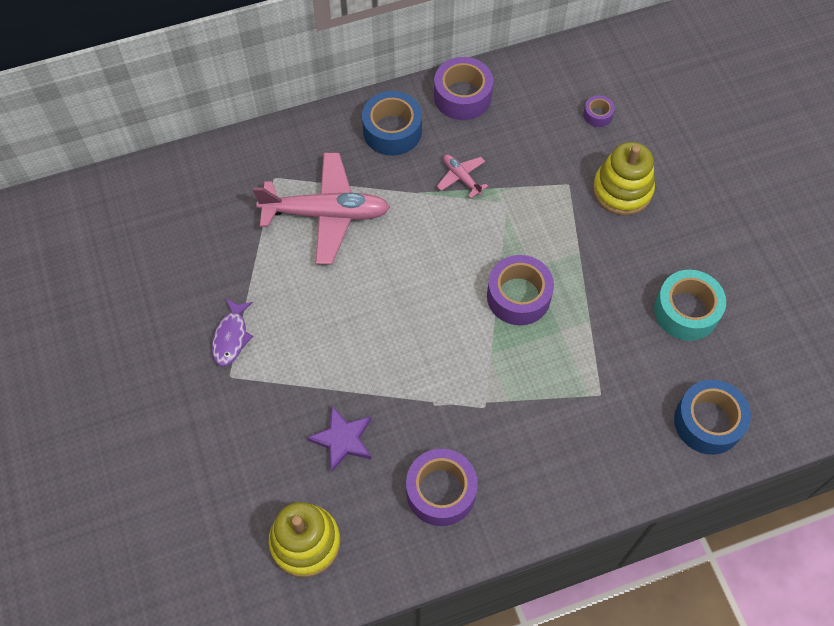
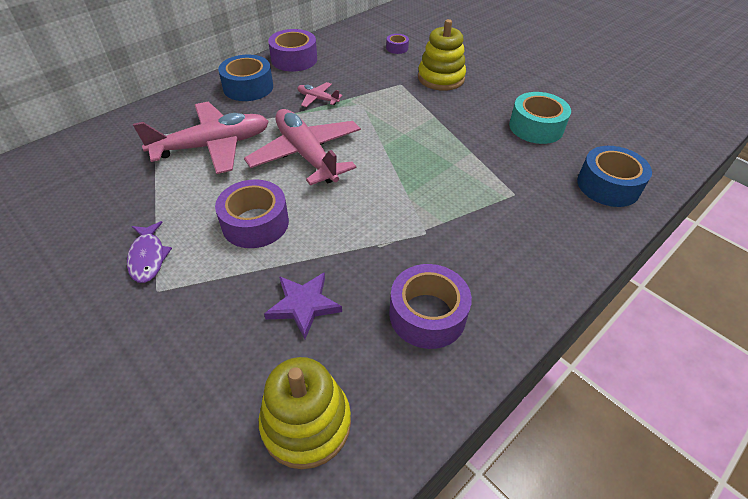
camera: 25 degrees left, 15 degrees down
purple tape [487,255,554,325] -> purple tape moved to [215,179,289,248]
none -> pink plane [244,109,361,185]

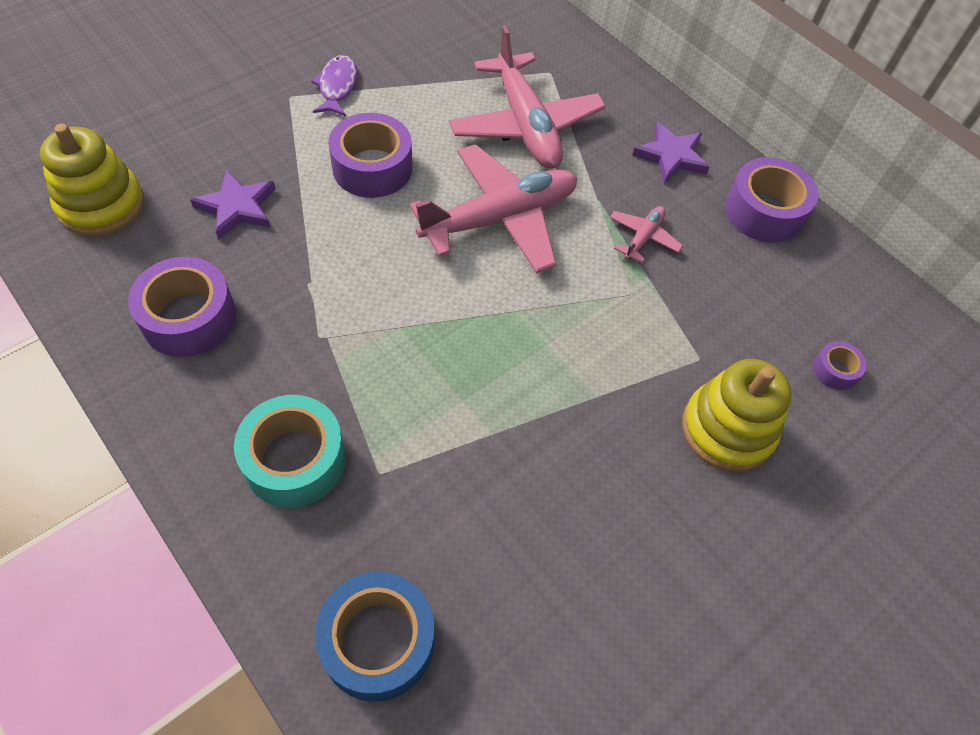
camera: 90 degrees right, 10 degrees up
purple fish [127,221,172,283] -> purple fish turned 105 degrees clockwise [311,55,358,116]
blue tape [218,54,273,101] -> purple star [632,122,710,184]
turquoise tape [509,92,571,144] -> turquoise tape moved to [234,395,346,507]

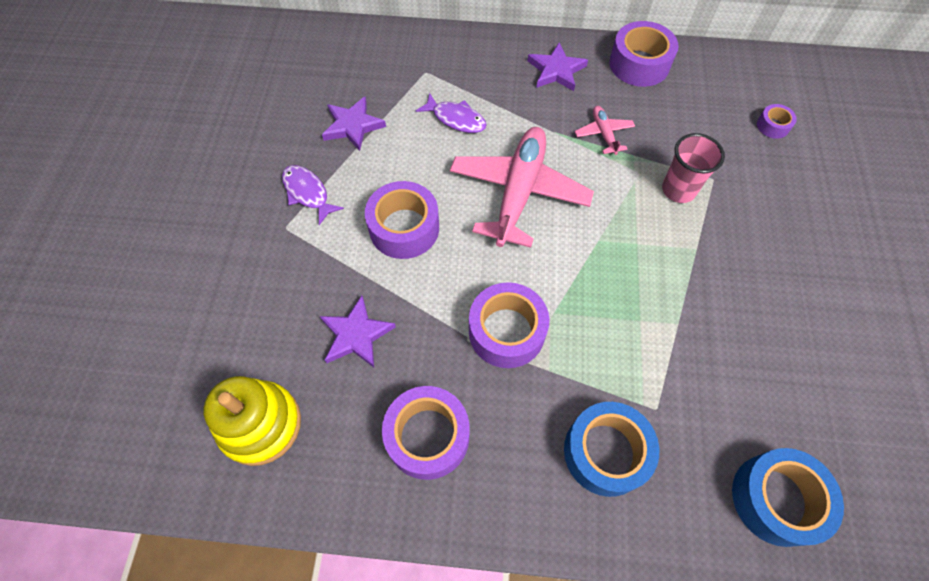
camera: 40 degrees left, 5 degrees up
turquoise tape [234,395,346,507] -> blue tape [564,402,659,497]
pink plane [449,25,606,169] -> purple fish [416,93,487,133]
yellow stacking toy [682,359,791,472] -> none
none -> purple star [322,97,386,151]
none -> purple tape [469,282,549,368]
none -> pink cup [662,133,725,203]

